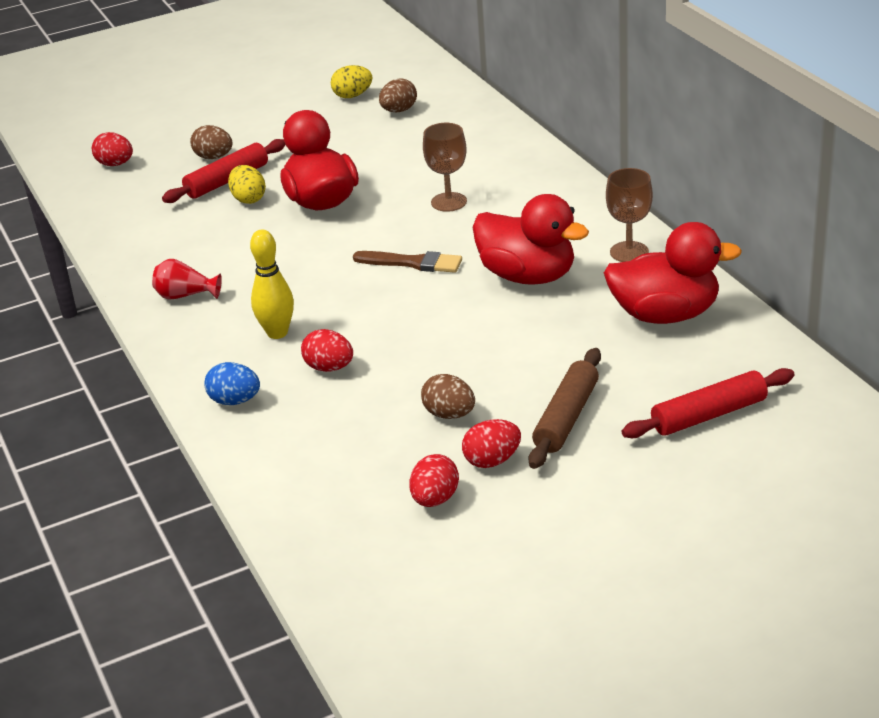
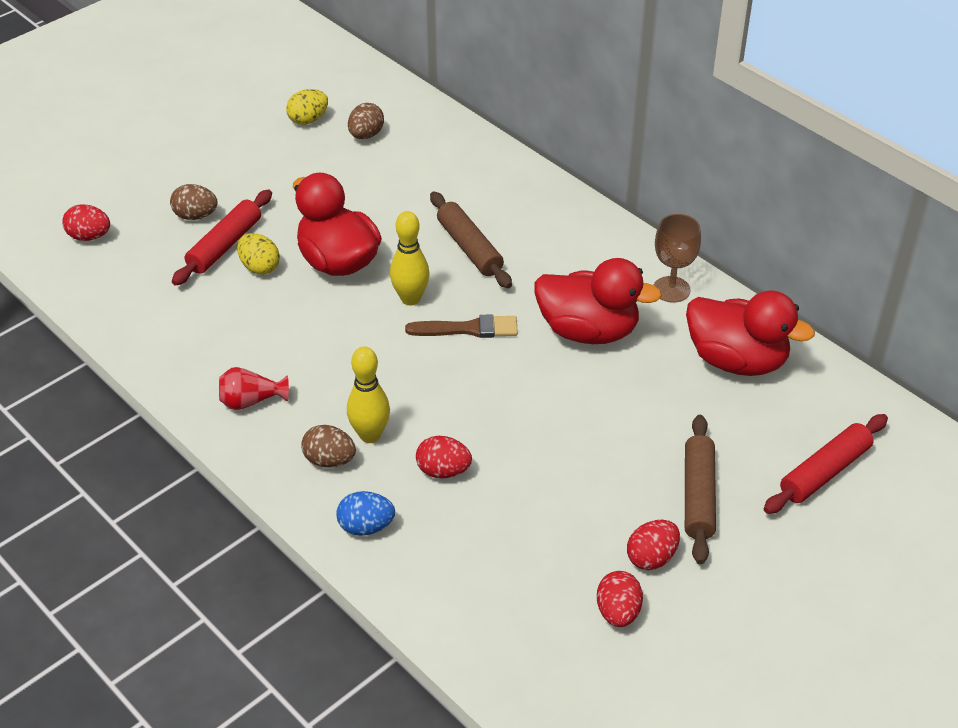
camera: 20 degrees left, 10 degrees up
brown egg [421,374,475,419] -> brown egg moved to [301,425,356,467]
brown goblet [423,123,467,212] -> brown rolling pin [430,191,512,288]
red duck [604,222,742,324] -> red duck turned 45 degrees clockwise [686,291,815,376]
none -> yellow bowling pin [390,211,429,305]

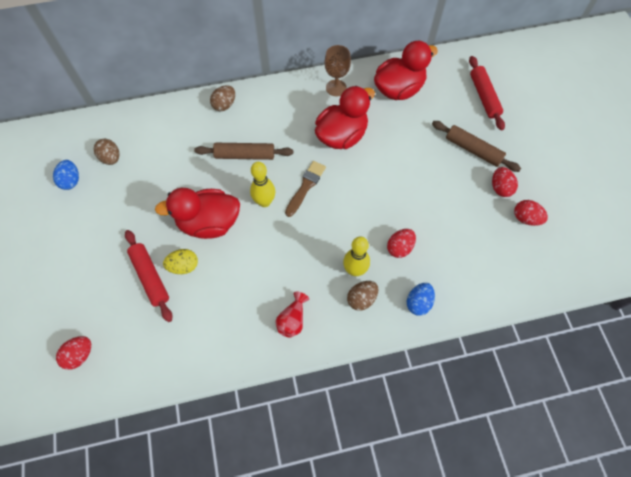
camera: 60 degrees left, 20 degrees up
brown egg [170,184,218,220] -> brown egg moved to [210,85,235,111]
yellow egg [286,89,328,125] -> blue egg [53,160,79,190]

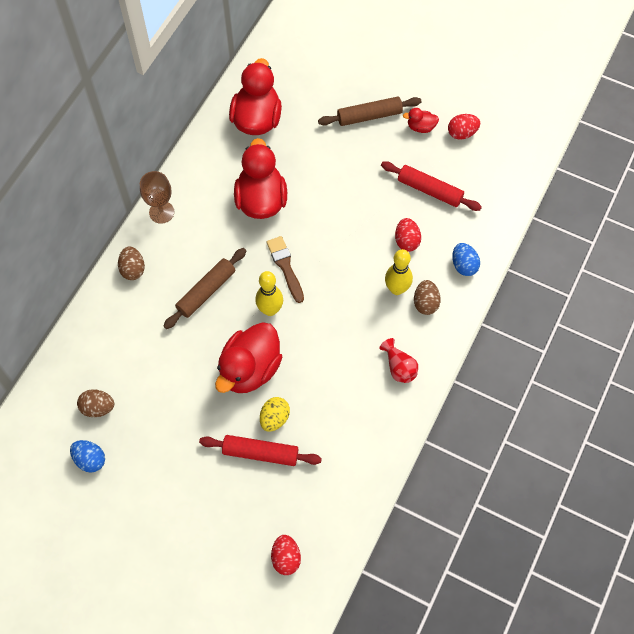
camera: 50 degrees left, 0 degrees up
brown goblet [325,45,351,96] -> brown goblet moved to [140,171,174,224]
red rolling pin [469,56,505,131] -> red rolling pin moved to [381,161,482,211]
red egg [492,167,518,197] -> red duck [403,108,439,133]

